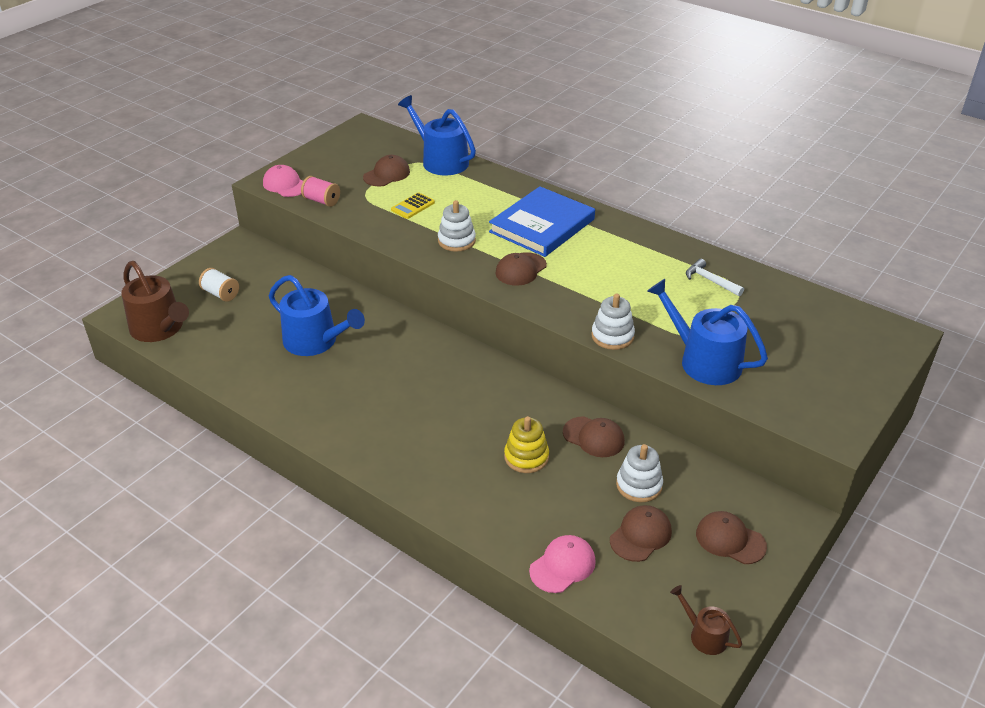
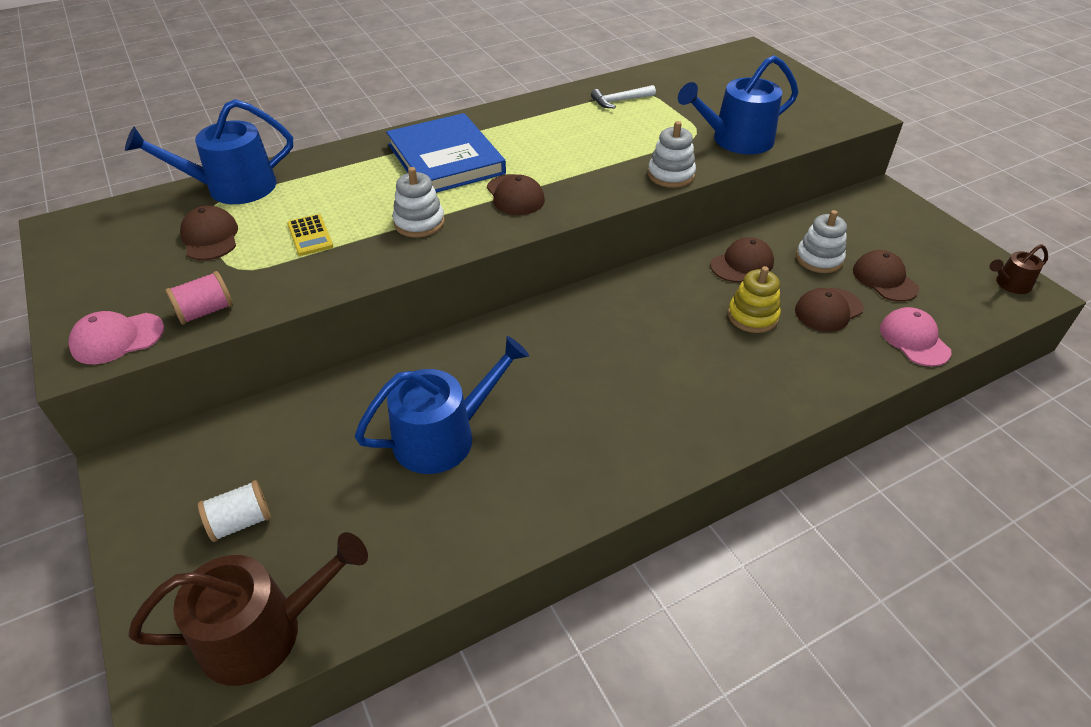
camera: 65 degrees left, 5 degrees up
brown cap [696,511,767,564] -> brown cap moved to [795,288,864,332]

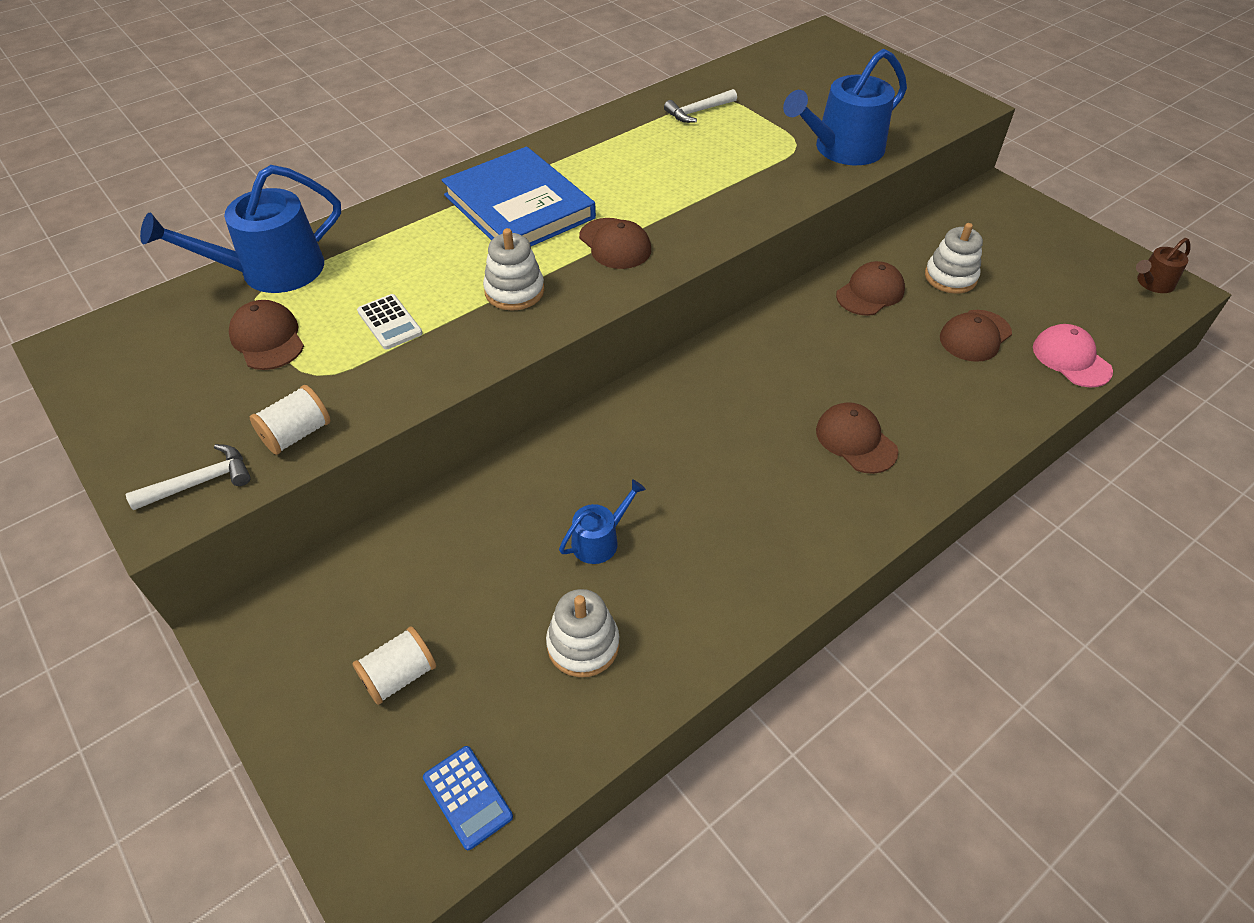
camera: 10 degrees left, 5 degrees up
pink cap [69,311,164,364] -> white hammer [126,444,251,510]
brown watering can [128,532,368,686] -> blue calculator [423,746,513,850]
pink spool [165,271,233,325] -> white spool [250,385,331,455]
yellow calculator [287,214,333,256] -> white calculator [357,294,422,350]
blue watering can [354,336,529,474] -> blue watering can [559,479,646,564], size x0.51
white stacking toy [648,121,696,188] -> white stacking toy moved to [546,589,619,677]
yellow stacking toy [728,266,781,333] -> none
brown cap [853,250,919,302] -> brown cap moved to [816,402,898,474]

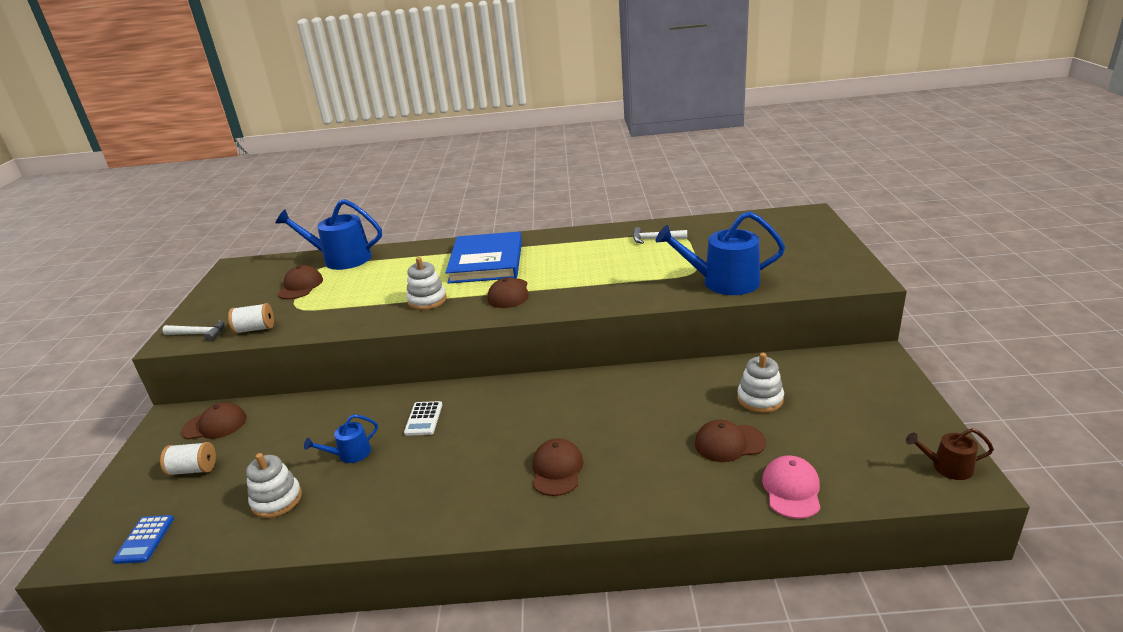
camera: 40 degrees right, 20 degrees down
white calculator [357,294,422,350] -> white calculator moved to [404,401,442,436]
blue watering can [559,479,646,564] -> blue watering can turned 150 degrees clockwise [304,414,378,463]
brown cap [836,261,905,316] -> brown cap moved to [181,402,247,440]

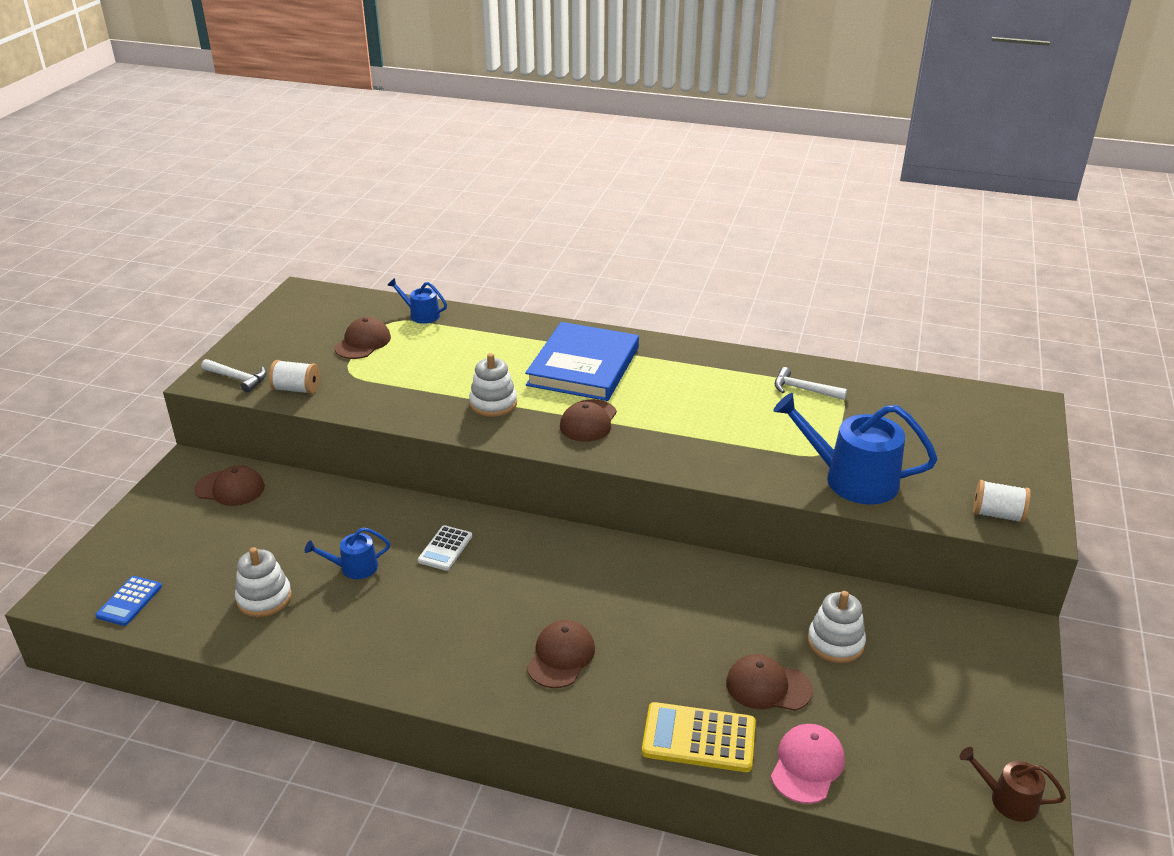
camera: 15 degrees right, 5 degrees up
white spool [160,442,216,476] -> white spool moved to [973,480,1031,523]
blue watering can [275,199,382,270] -> blue watering can [387,278,447,324], size x0.51
none -> yellow calculator [642,702,756,772]

